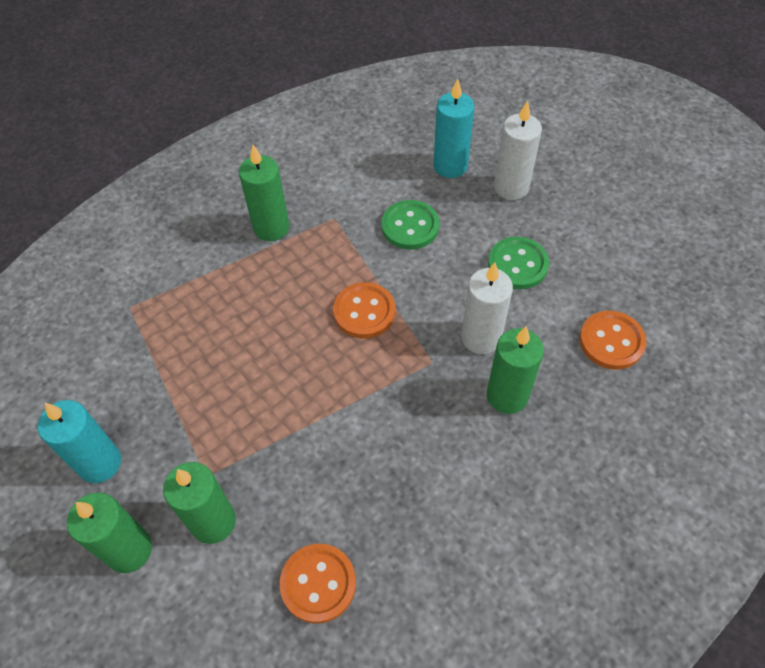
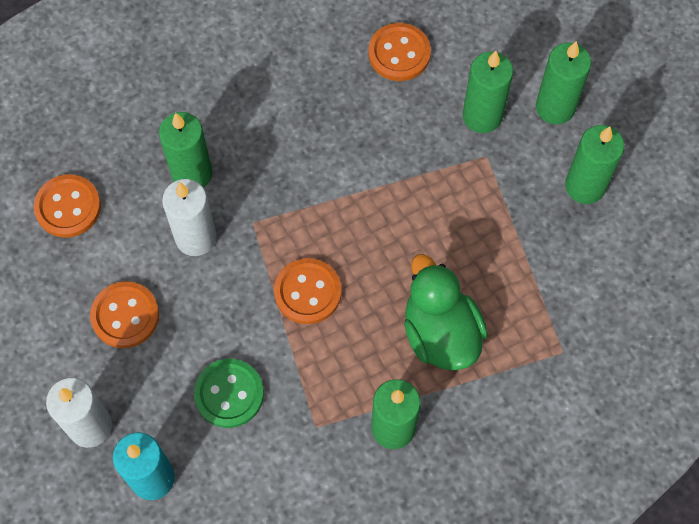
camera: 170 degrees left, 10 degrees up
turquoise candle [38,400,121,483] -> green candle [565,125,625,204]
green button [488,237,549,289] -> orange button [90,281,159,348]
none -> green duck [404,254,488,371]

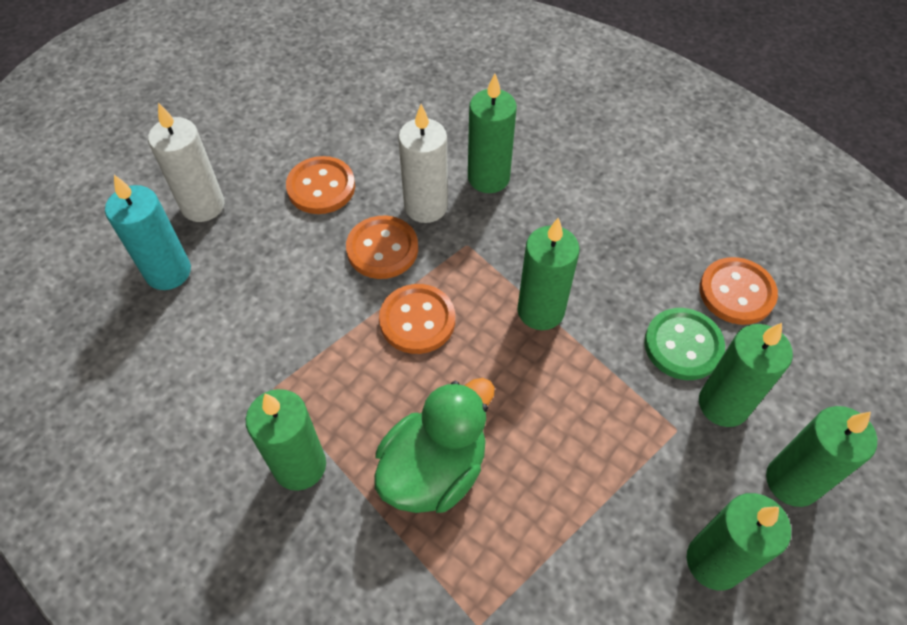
camera: 65 degrees right, 10 degrees down
orange button [34,174,101,238] -> orange button moved to [346,216,418,279]
green button [194,359,264,428] -> green button moved to [644,308,725,380]
none -> green candle [517,218,580,330]

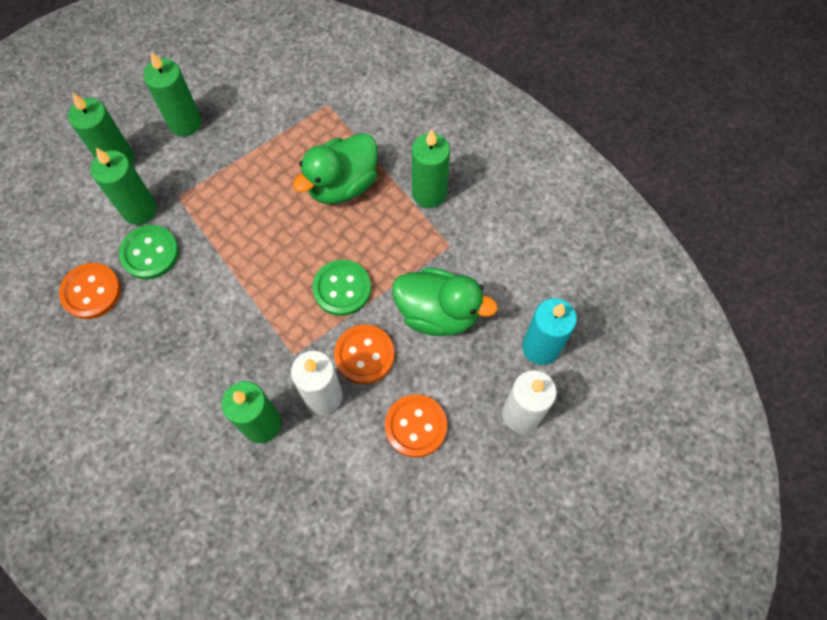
camera: 175 degrees left, 10 degrees up
orange button [379,284,455,354] -> green button [312,260,371,316]
green candle [517,218,580,330] -> none
none -> green duck [392,267,498,336]

